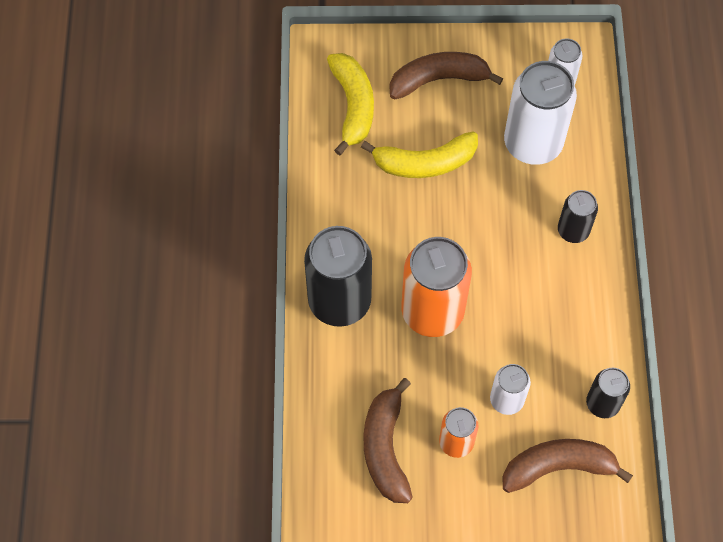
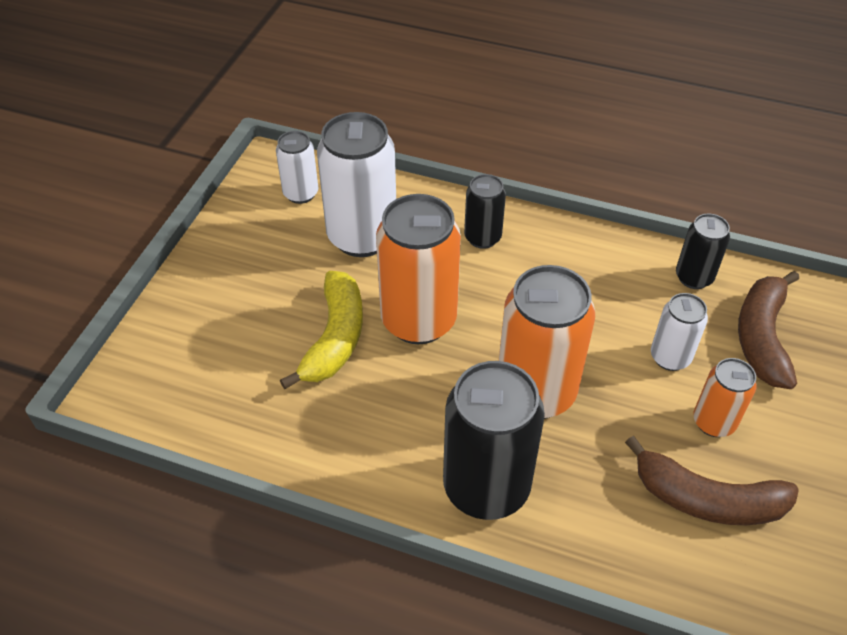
camera: 70 degrees left, 15 degrees down
yellow banana [327,53,374,156] -> none
brown banana [390,52,503,100] -> none
none -> orange can [376,194,461,344]

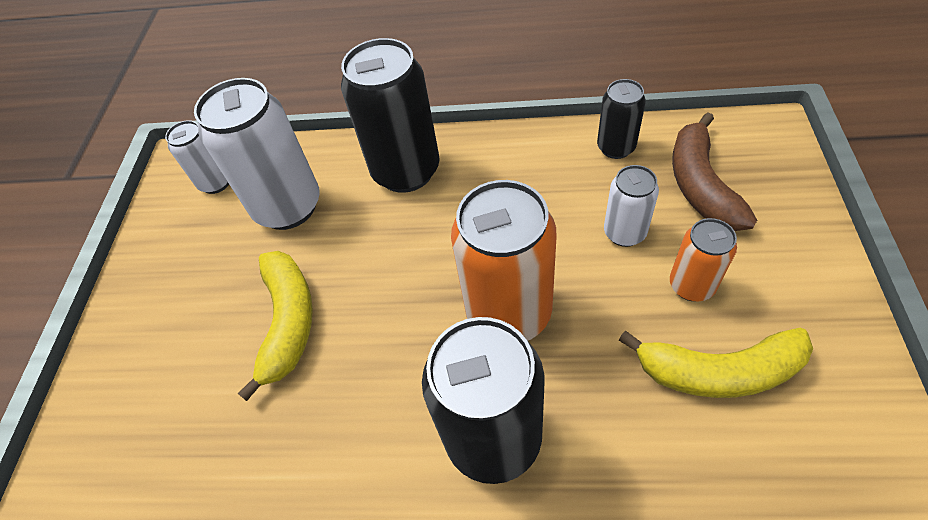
camera: 10 degrees left, 5 degrees up
orange can [376,194,461,344] -> none
black can [464,174,506,249] -> black can [341,38,440,193], size x1.87
brown banana [625,436,799,525] -> yellow banana [619,327,813,398]

